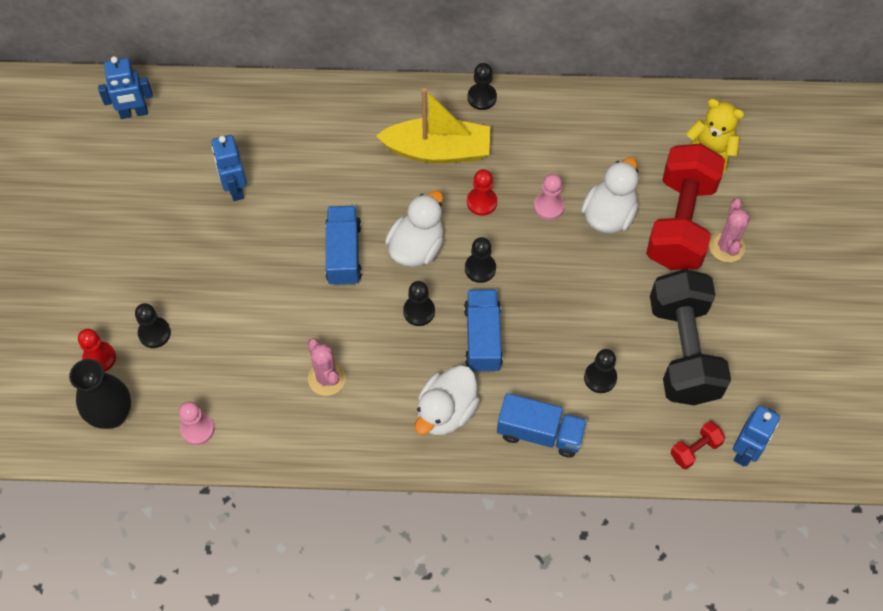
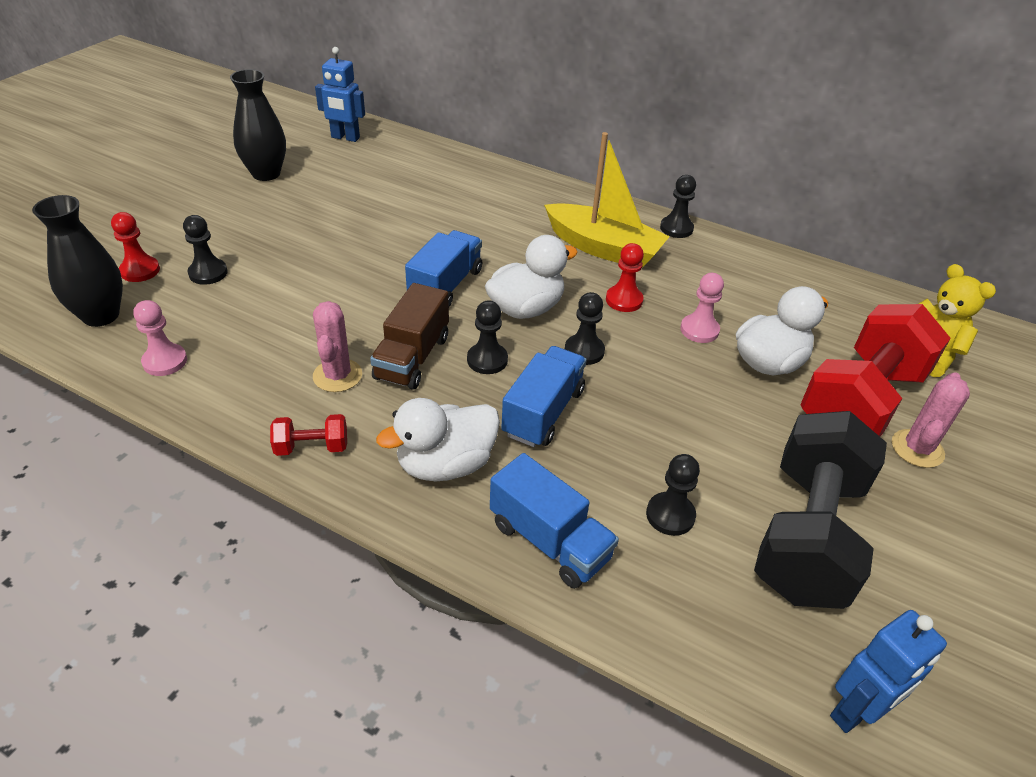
camera: 25 degrees right, 20 degrees down
blue robot [212,135,247,201] -> none
red dumbbell [671,421,725,469] -> red dumbbell moved to [270,414,347,456]
none -> black vase [230,69,286,181]
none -> brown truck [370,283,449,390]

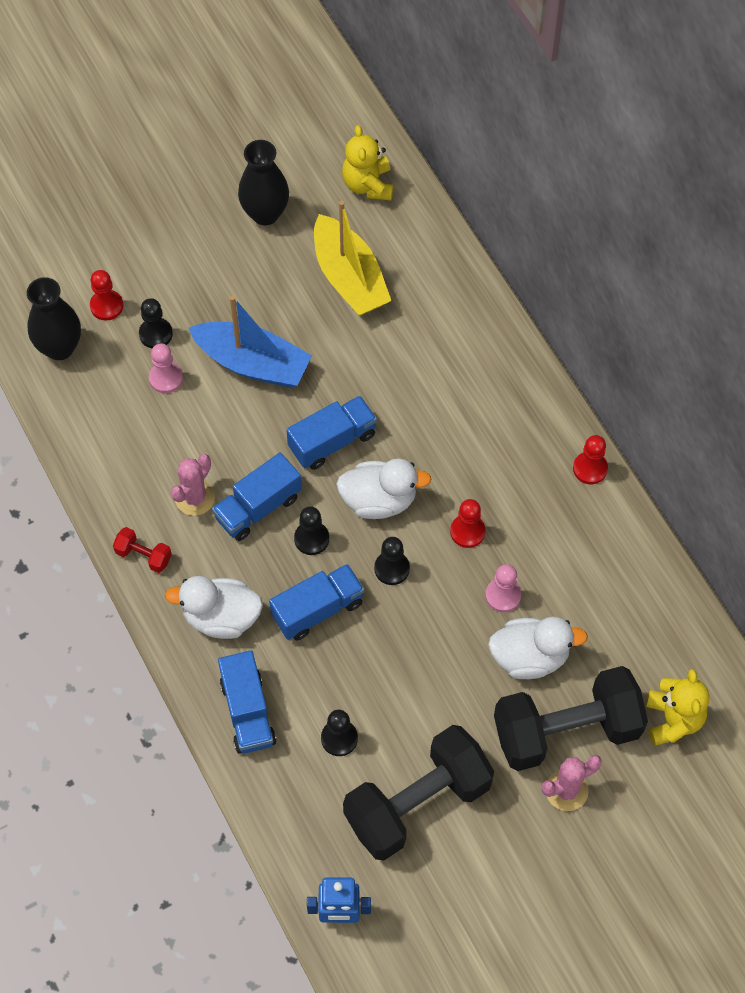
camera: 35 degrees right, 20 degrees up
pink pawn [134,300,187,376] -> pink pawn moved to [149,343,183,393]
blue robot [315,47,365,142] -> yellow teddy bear [342,125,393,200]
brown truck [370,283,449,390] -> blue truck [212,452,302,541]
yellow boat [544,132,670,268] -> yellow boat moved to [314,201,392,316]
black pawn [660,175,696,238] -> red pawn [573,435,608,484]
red dumbbell [800,304,951,436] -> black dumbbell [494,666,648,771]
none -> blue boat [189,296,312,388]

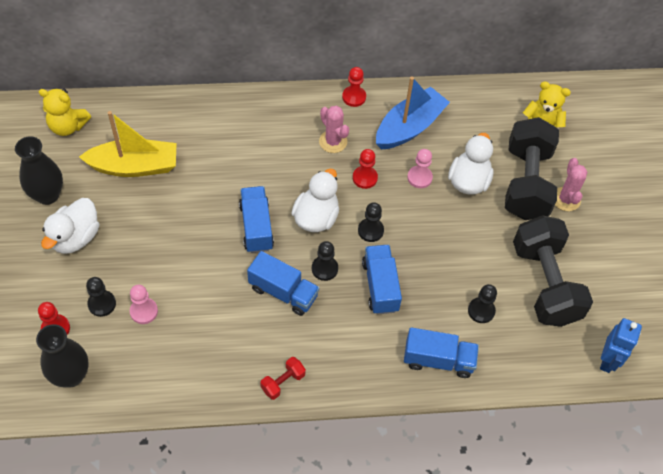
camera: 70 degrees left, 5 degrees down
white duck [165,576,263,639] -> white duck moved to [41,198,99,254]
pink cactus [171,454,215,516] -> pink cactus moved to [319,106,349,153]
blue boat [189,296,312,388] -> blue boat moved to [376,76,450,149]
blue truck [212,452,302,541] -> blue truck turned 45 degrees counterclockwise [247,251,319,316]

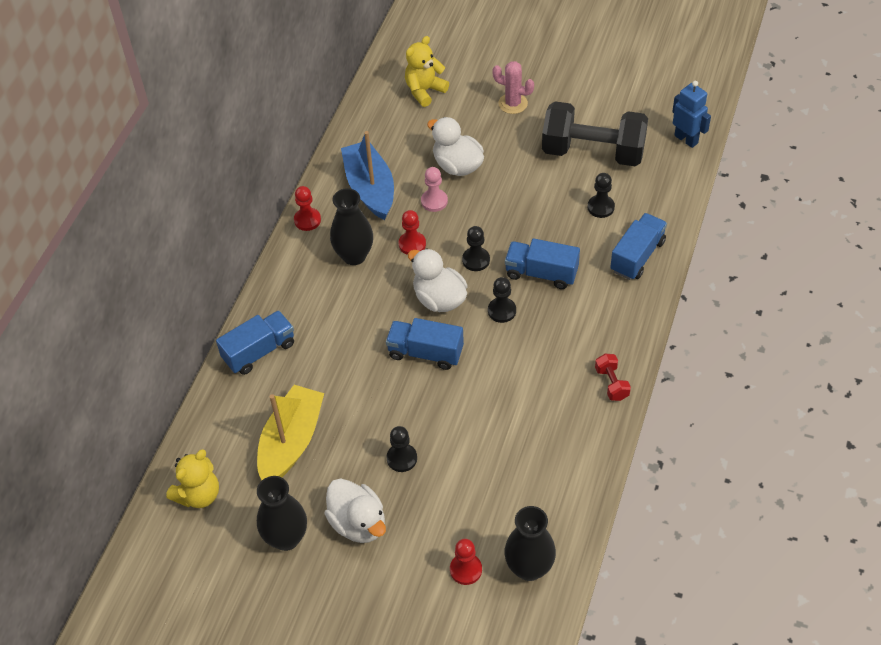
camera: 60 degrees left, 5 degrees down
black pawn [86,277,116,317] -> black pawn moved to [386,426,417,472]
pink pawn [130,285,158,324] -> none
blue truck [247,251,319,316] -> blue truck moved to [216,310,294,375]
pink cactus [319,106,349,153] -> black vase [330,188,373,265]
black dumbbell [505,117,559,220] -> none

